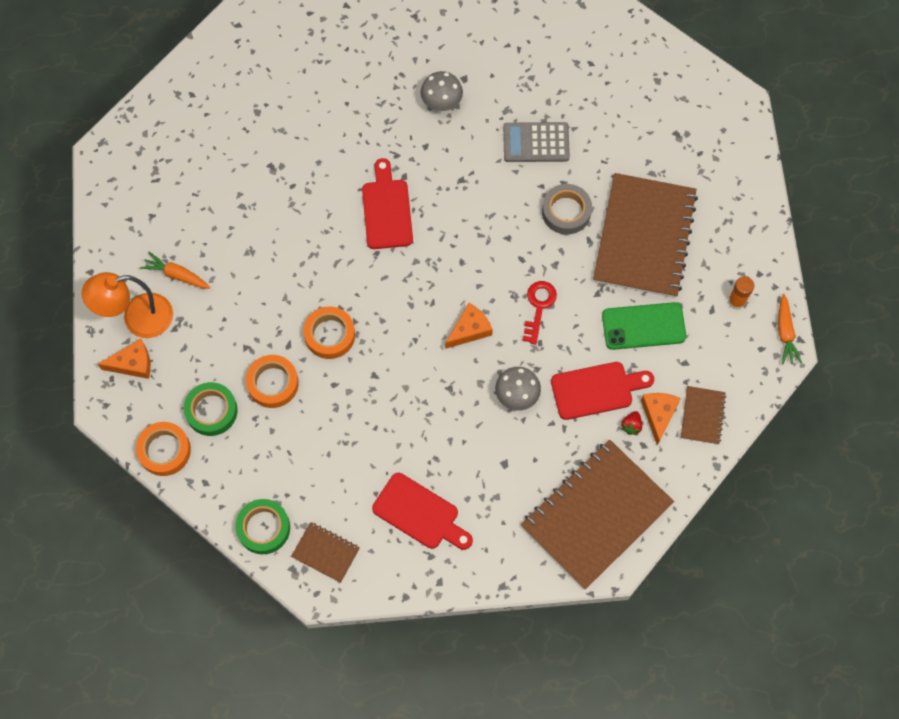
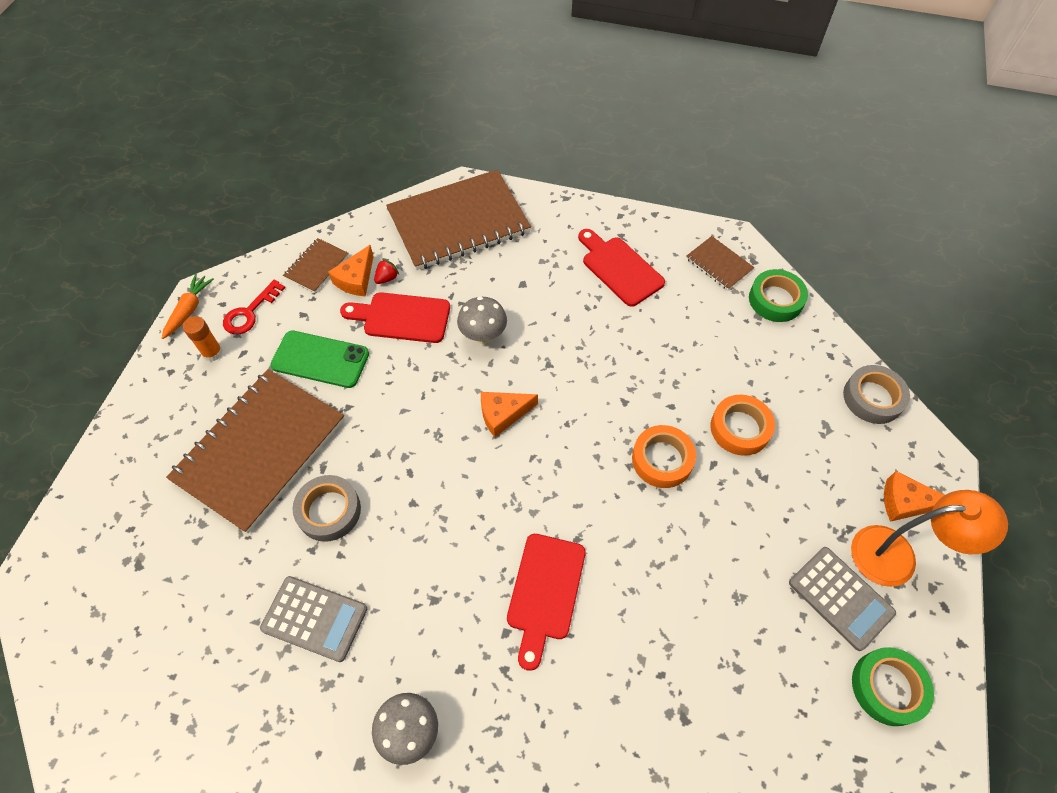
camera: 160 degrees left, 10 degrees down
orange tape [136,422,191,476] -> grey tape [843,365,910,424]
orange carrot [140,252,210,289] -> grey calculator [789,547,896,651]
green tape [184,382,238,436] -> green tape moved to [852,647,934,726]
red key [523,281,557,345] -> red key moved to [223,279,285,334]

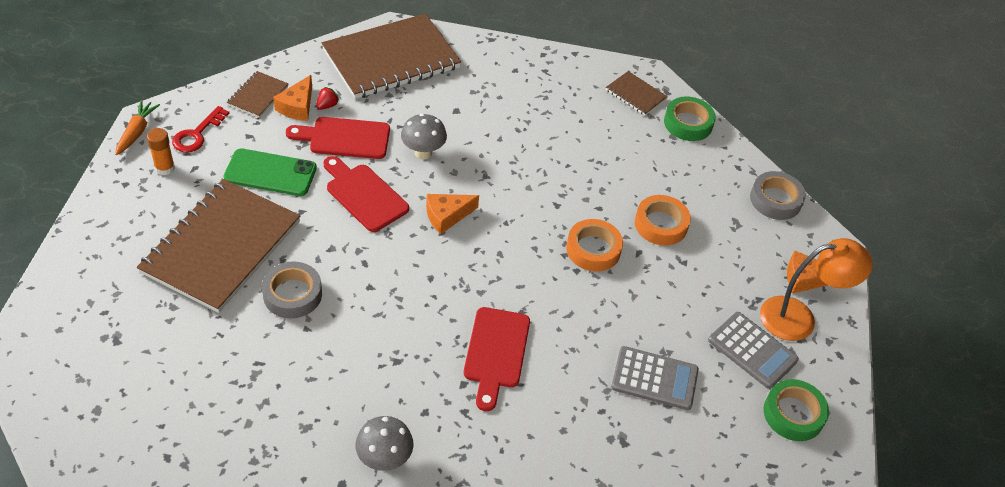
camera: 10 degrees left, 10 degrees down
grey calculator [260,576,367,662] -> grey calculator moved to [611,346,699,410]
red cutting board [578,229,665,307] -> red cutting board moved to [323,156,409,232]

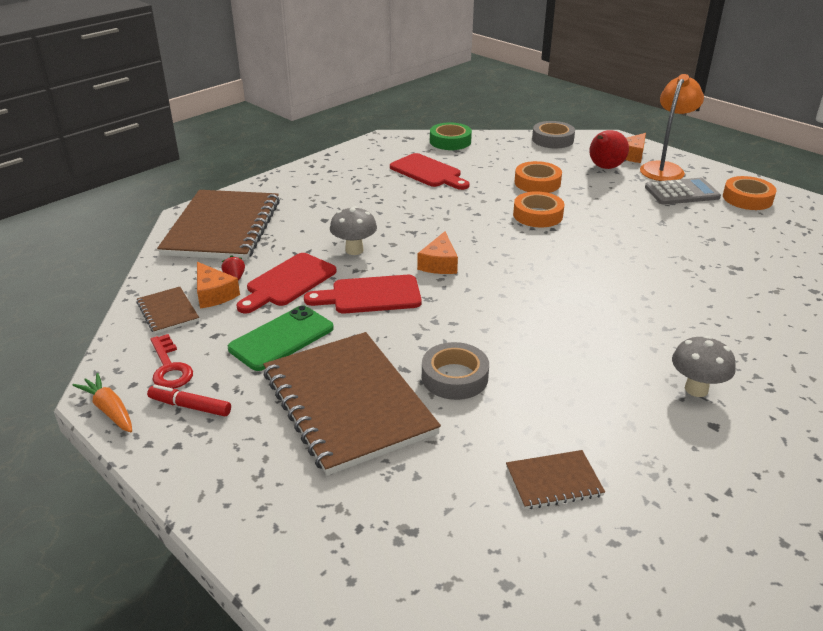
camera: 50 degrees left, 15 degrees down
orange glue stick [147,128,175,175] -> red marker [147,385,231,417]
red cutting board [464,307,530,411] -> red cutting board moved to [390,153,470,190]
brown notebook [606,71,668,115] -> brown notebook moved to [506,450,605,509]
grey calculator [611,346,699,410] -> none
green tape [764,379,829,441] -> orange tape [723,176,777,210]
none -> red pear [589,130,629,169]

